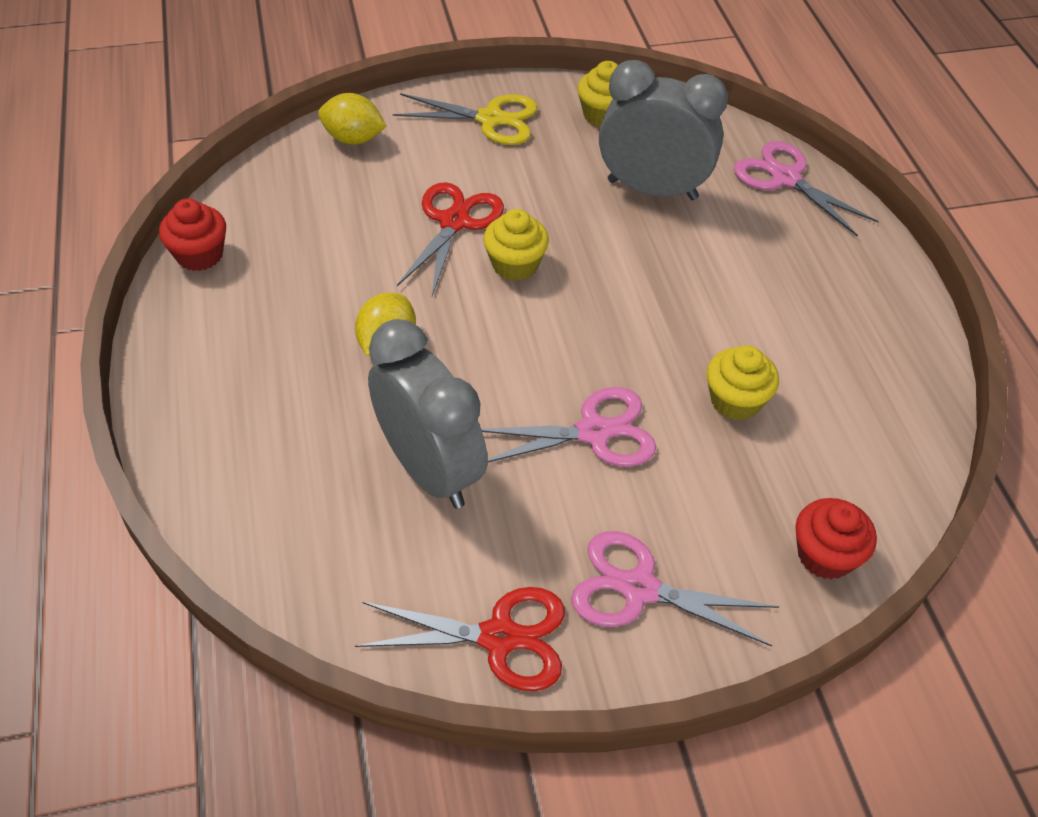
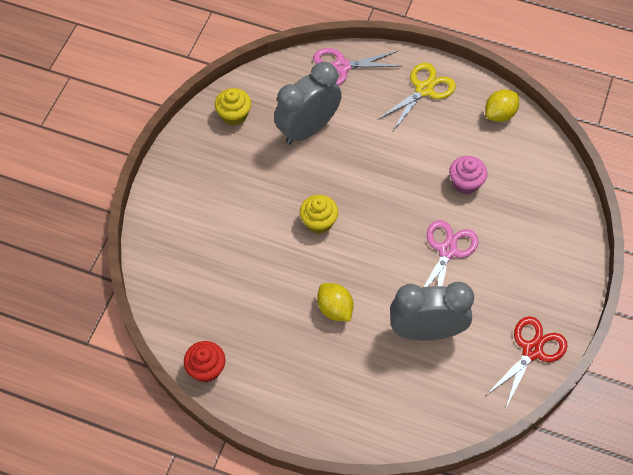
camera: 55 degrees left, 10 degrees up
yellow lemon [318,93,386,145] -> yellow lemon moved to [485,89,519,122]
yellow scissors [393,93,538,145] -> yellow scissors moved to [377,63,456,131]
red scissors [397,182,504,296] -> none
pink scissors [571,531,779,647] -> none
yellow cupcake [707,345,779,420] -> pink cupcake [449,156,487,194]
red cupcake [795,498,877,580] -> none

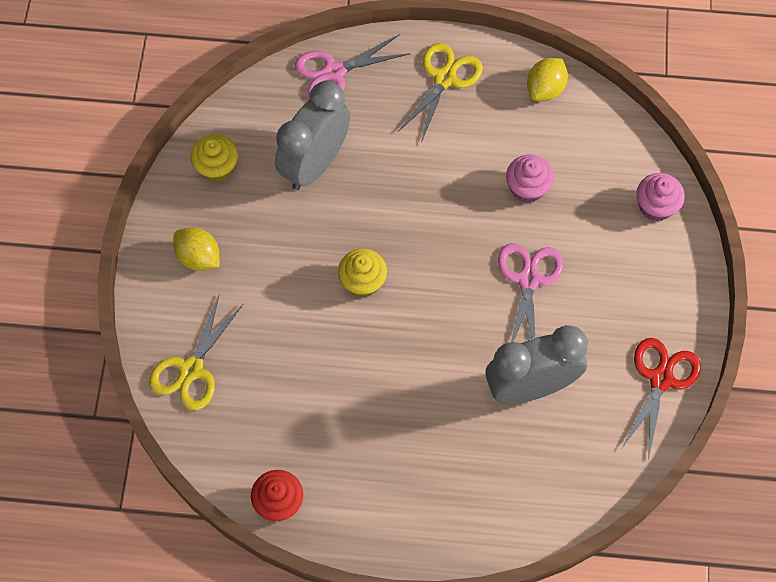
camera: 15 degrees left, 5 degrees up
yellow lemon [317,283,353,321] -> yellow lemon moved to [173,227,219,271]
none -> yellow scissors [149,293,243,410]
none -> pink cupcake [636,173,685,221]

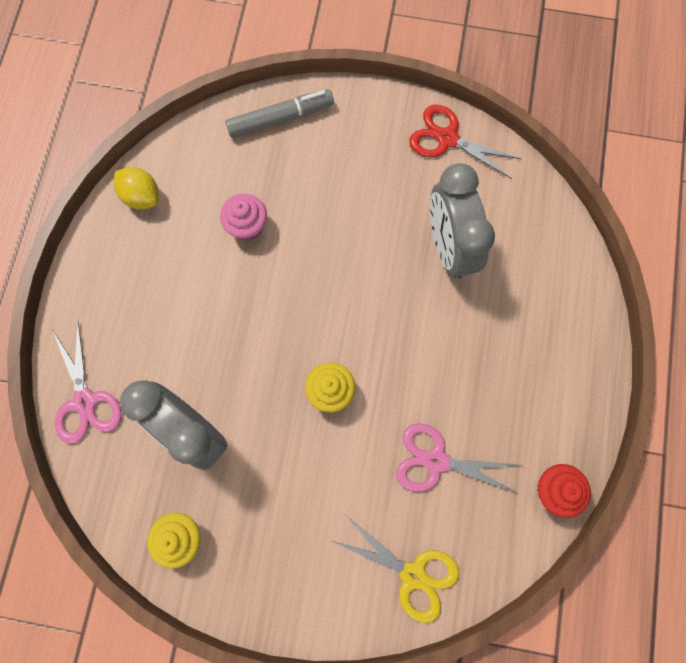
camera: 85 degrees left, 10 degrees up
yellow lemon [173,227,219,271] -> none
yellow scissors [398,43,483,143] -> none
pink scissors [498,243,563,342] -> pink scissors moved to [396,423,520,494]
pink cupcake [636,173,685,221] -> grey marker [225,89,334,138]

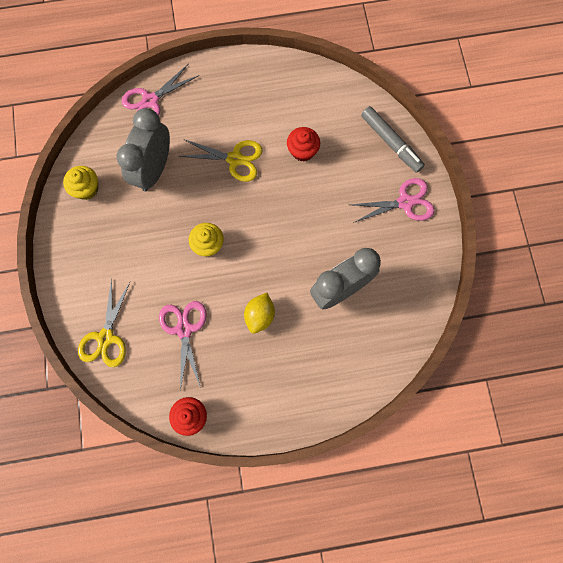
camera: 70 degrees right, 0 degrees up
yellow lemon [114,167,159,209] -> yellow lemon moved to [244,293,275,334]
pink cupcake [220,194,267,240] -> red cupcake [287,127,320,161]
red scissors [409,104,521,179] -> none
none -> yellow scissors [178,139,263,182]
none -> pink scissors [350,178,434,223]

